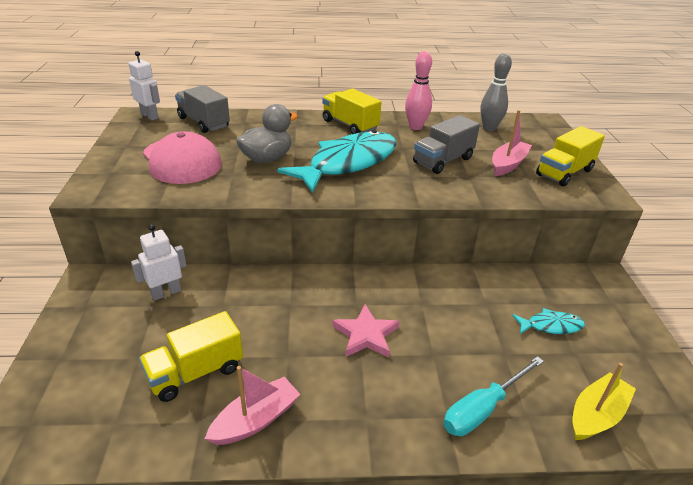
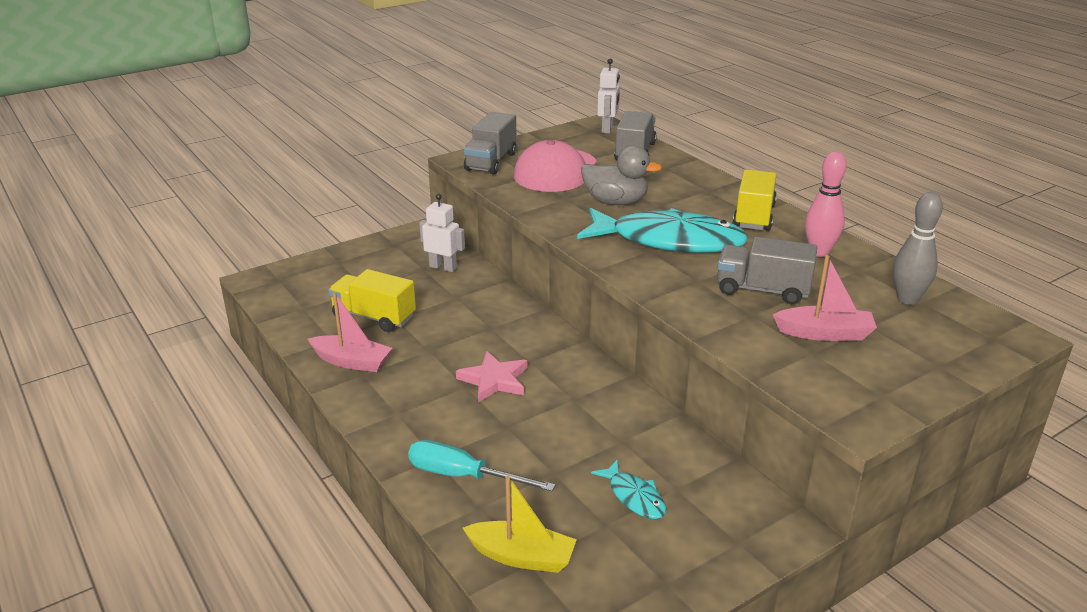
camera: 60 degrees right, 5 degrees down
yellow truck [536,126,605,187] -> none
none -> grey truck [464,112,517,174]

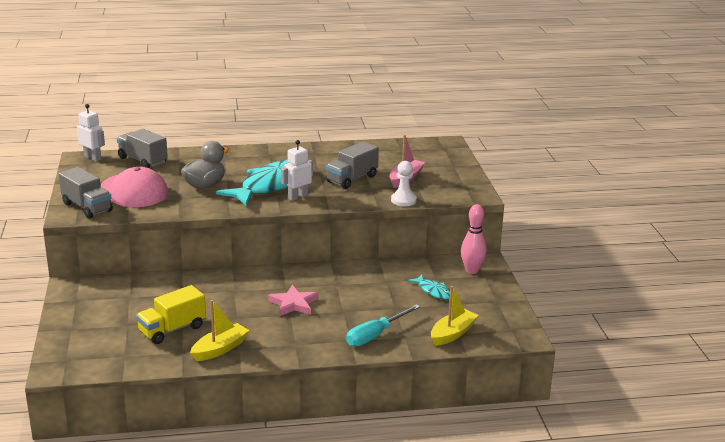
camera: 65 degrees left, 5 degrees down
pink boat [308,292,392,372] -> yellow boat [190,300,250,361]
white robot [419,194,465,272] -> white robot moved to [281,140,313,201]
turquoise fish [591,460,666,519] -> turquoise fish turned 60 degrees clockwise [408,274,450,299]
yellow truck [733,169,777,231] -> none
pink bowling pin [805,152,847,257] -> pink bowling pin moved to [461,204,487,274]
grey bowling pin [893,192,943,305] -> none
none -> white pawn [391,161,417,206]

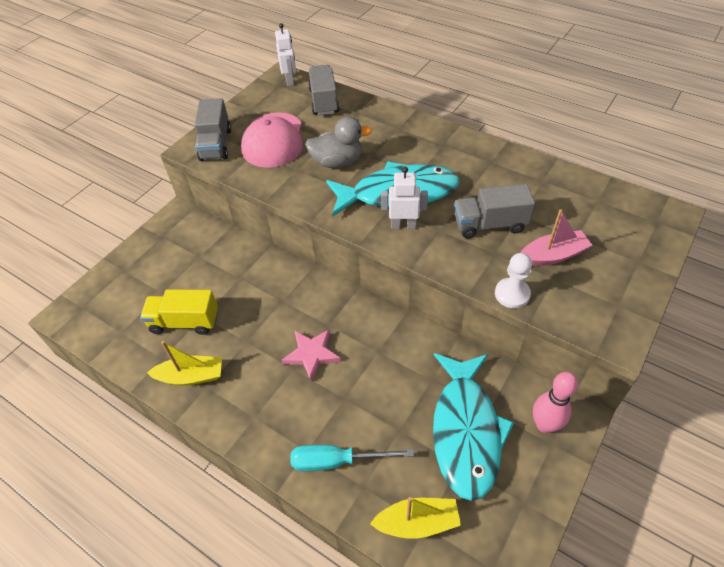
camera: 45 degrees right, 25 degrees up
turquoise fish [408,274,450,299] -> turquoise fish [433,353,514,501], size x2.27

